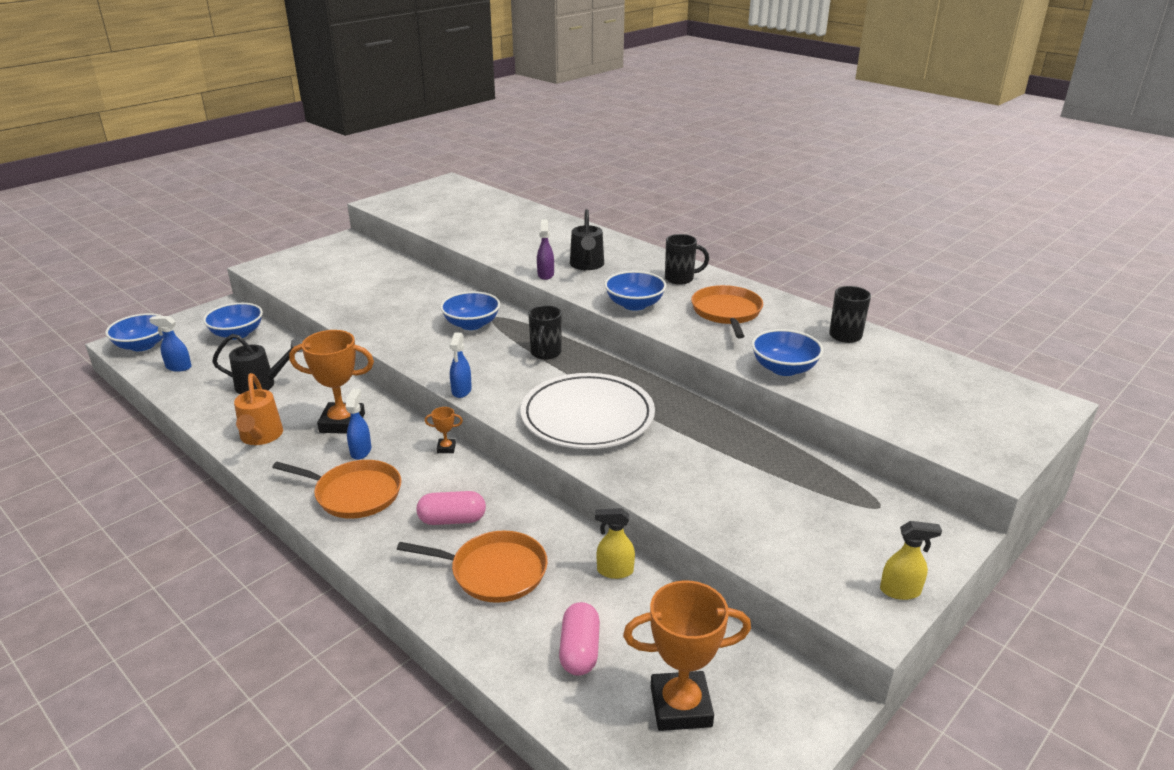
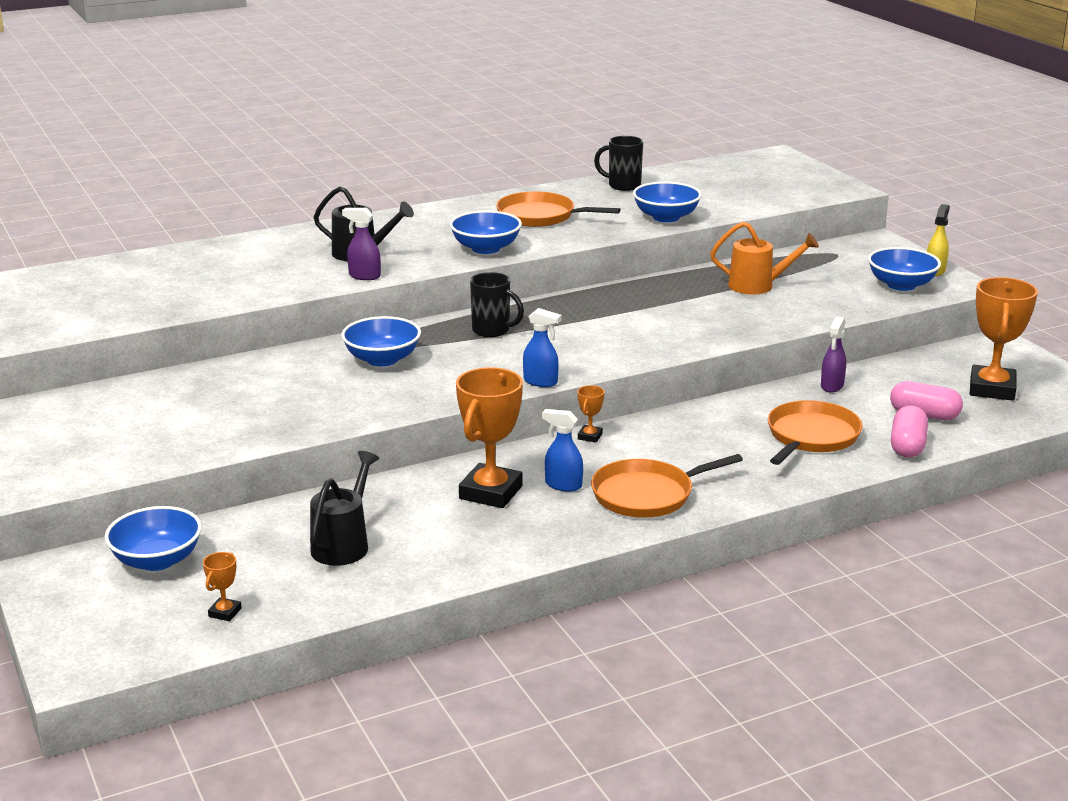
camera: 70 degrees left, 5 degrees down
blue bowl [105,313,164,351] -> blue bowl moved to [868,247,941,291]
blue spray bottle [149,316,192,372] -> orange trophy [203,552,242,621]
orange watering can [234,373,283,445] -> orange watering can moved to [710,222,819,294]
orange pan [272,460,401,519] -> orange pan turned 150 degrees counterclockwise [591,454,743,518]
pink capsule [417,491,486,525] -> pink capsule moved to [891,406,928,457]
white plate [520,373,655,449] -> none
yellow spray bottle [595,508,635,579] -> purple spray bottle [821,317,846,393]
black mug [665,234,709,285] -> none

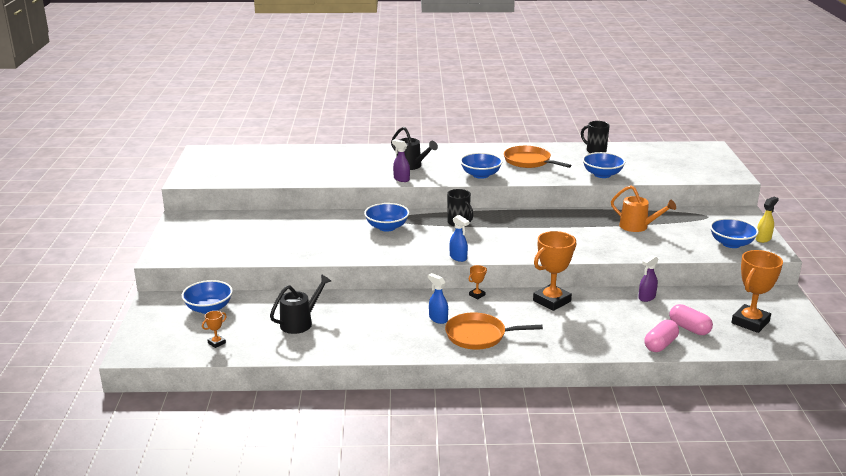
camera: 25 degrees right, 0 degrees up
orange trophy [456,367,523,508] -> orange trophy moved to [533,231,576,311]
orange pan [768,400,863,465] -> none

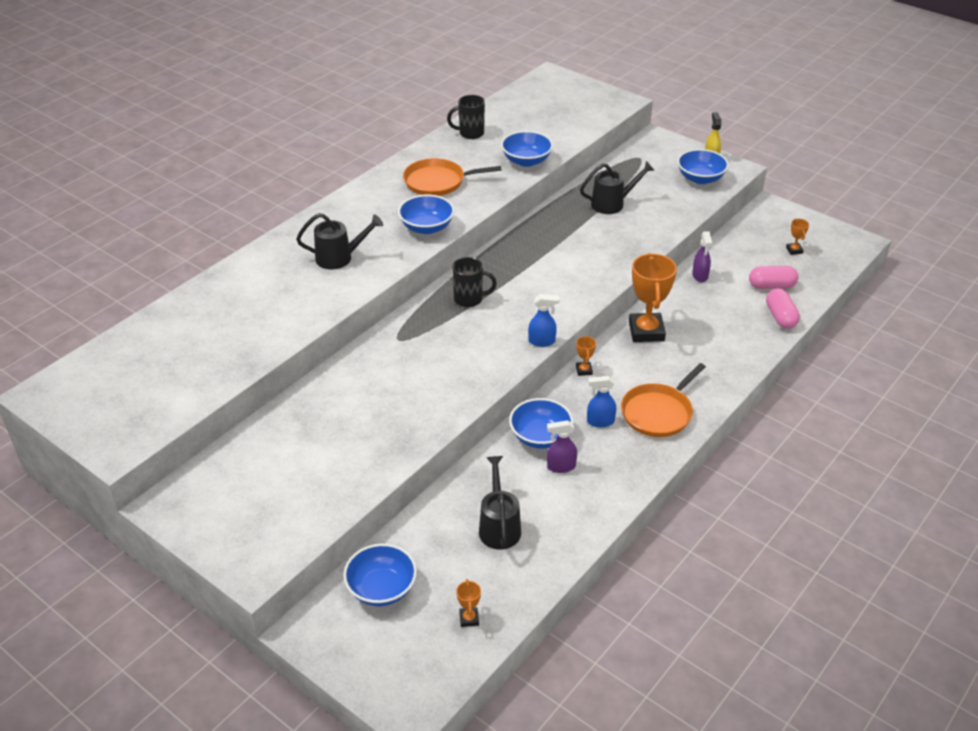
camera: 50 degrees left, 15 degrees up
blue bowl [364,203,409,232] -> blue bowl moved to [509,398,573,449]
purple spray bottle [392,139,410,182] -> purple spray bottle moved to [547,420,577,473]
orange watering can [611,185,676,232] -> black watering can [580,161,655,214]
orange trophy [731,250,783,333] -> orange trophy [786,219,809,255], size x0.44

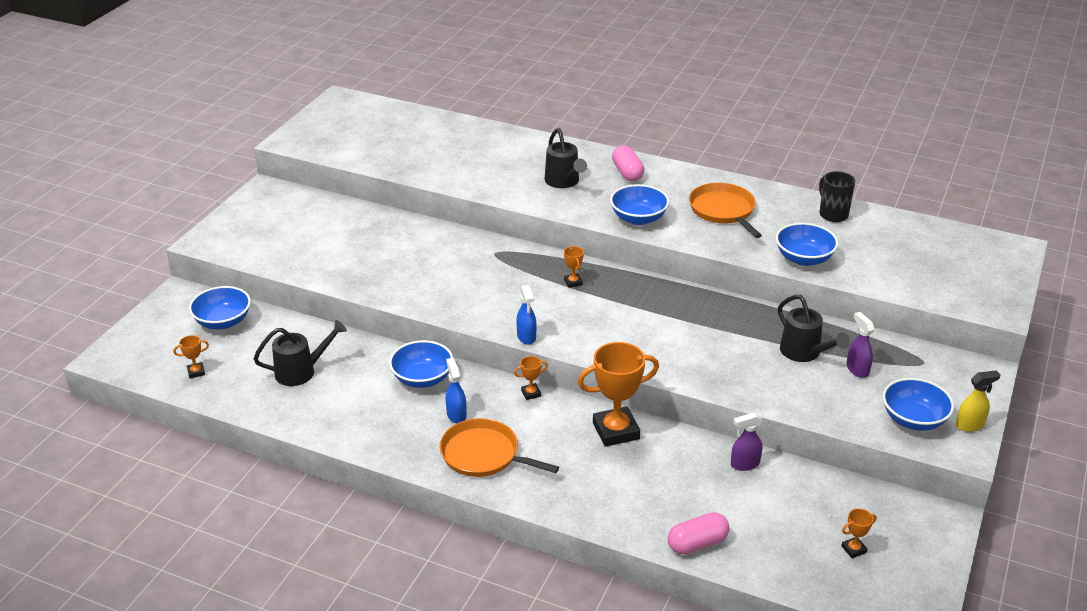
camera: 75 degrees right, 5 degrees down
black mug [452,257,497,307] -> orange trophy [564,246,584,288]
purple spray bottle [547,420,577,473] -> purple spray bottle moved to [846,312,875,378]
pink capsule [749,266,798,289] -> pink capsule moved to [612,145,644,181]

